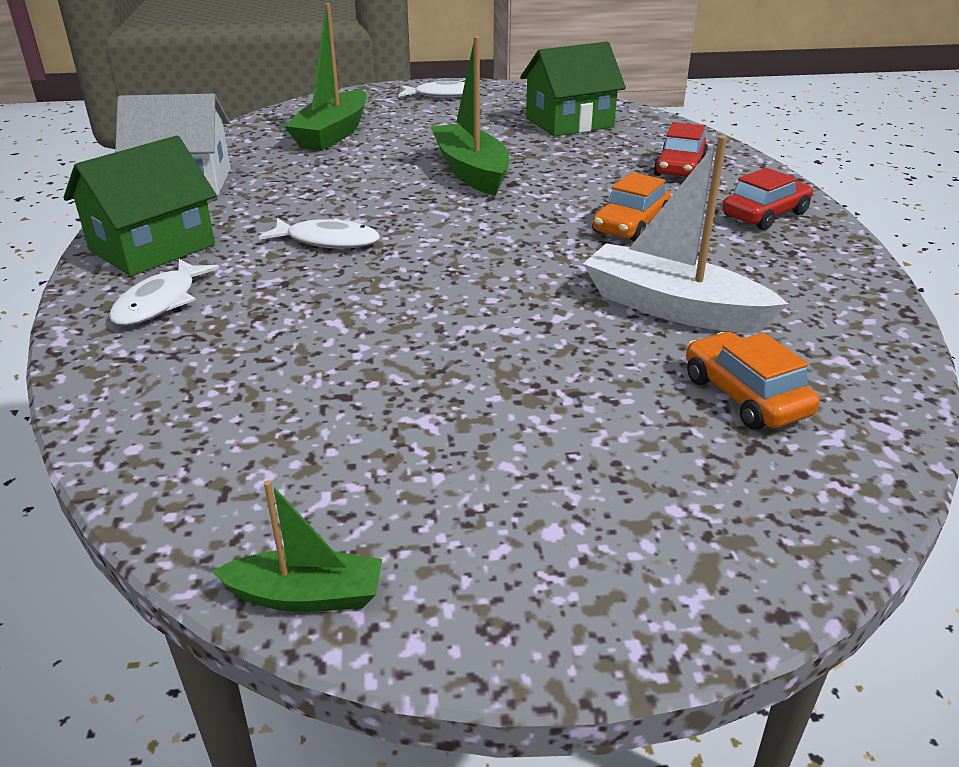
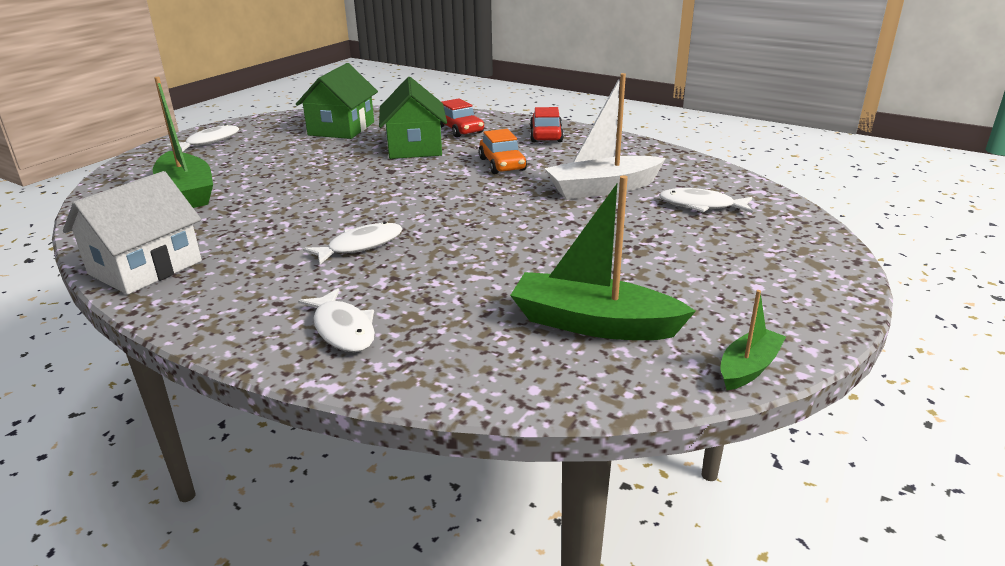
camera: 50 degrees left, 5 degrees down
green house [63,136,217,276] -> green house moved to [379,77,447,159]
green boat [431,36,509,196] -> green boat moved to [510,175,696,340]
orange car [686,332,820,430] -> white fish [659,188,753,213]

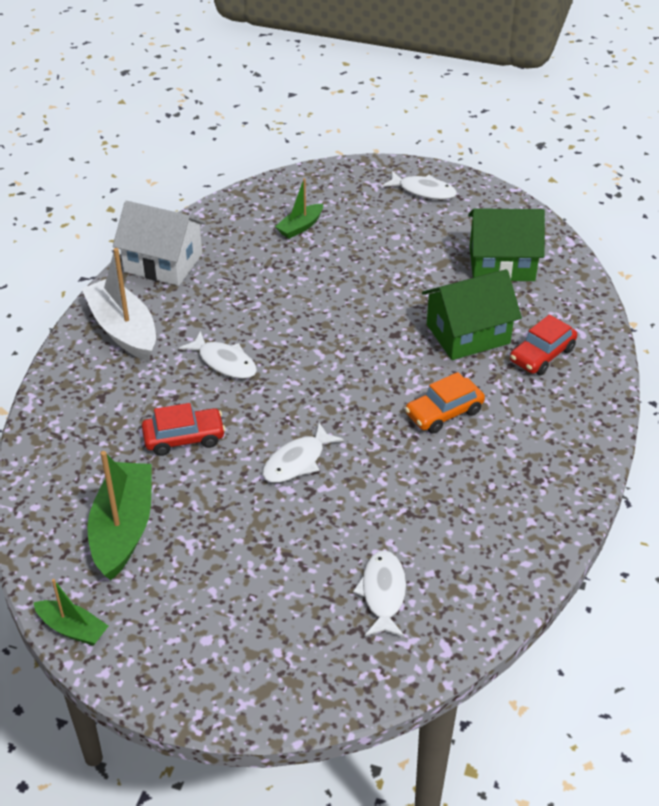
camera: 75 degrees right, 15 degrees up
green boat [153,77,213,208] -> green boat [275,178,323,239], size x0.54
white fish [298,288,375,352] -> white fish moved to [263,423,344,483]
red car [530,107,564,142] -> red car moved to [142,403,226,456]
white boat [545,73,666,199] -> white boat moved to [81,248,156,361]

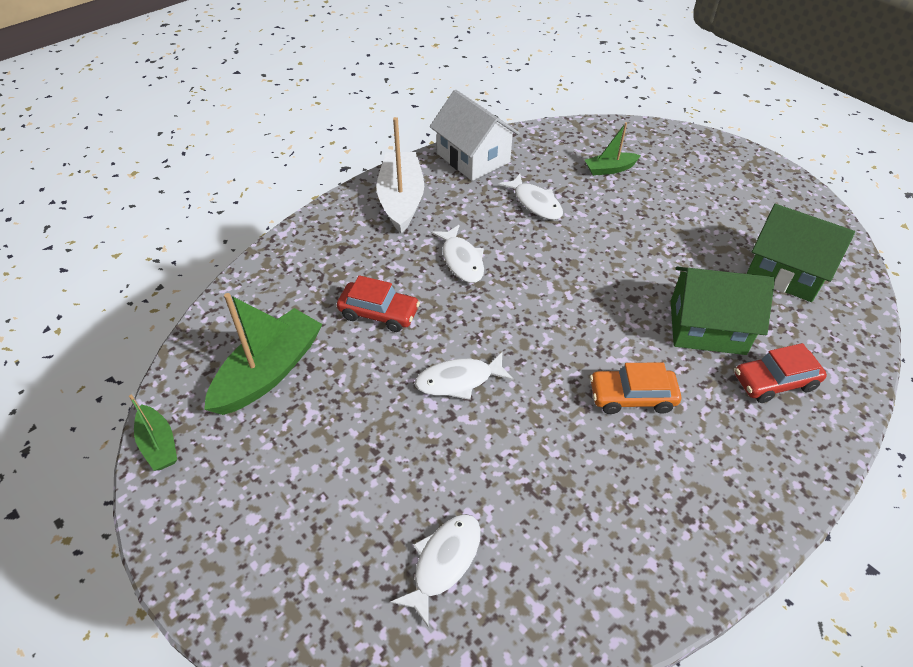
camera: 30 degrees right, 5 degrees up
white fish [382,171,457,200] -> white fish moved to [499,174,563,220]

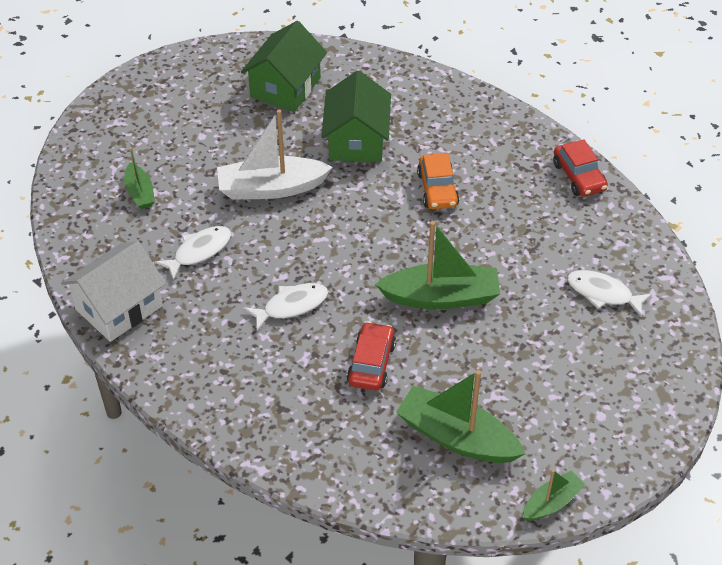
camera: 95 degrees left, 0 degrees up
white boat [377,117,424,234] -> white boat moved to [217,109,332,199]
white fish [415,351,514,400] -> green boat [375,221,500,309]
red car [735,343,827,403] -> red car moved to [553,139,608,197]

